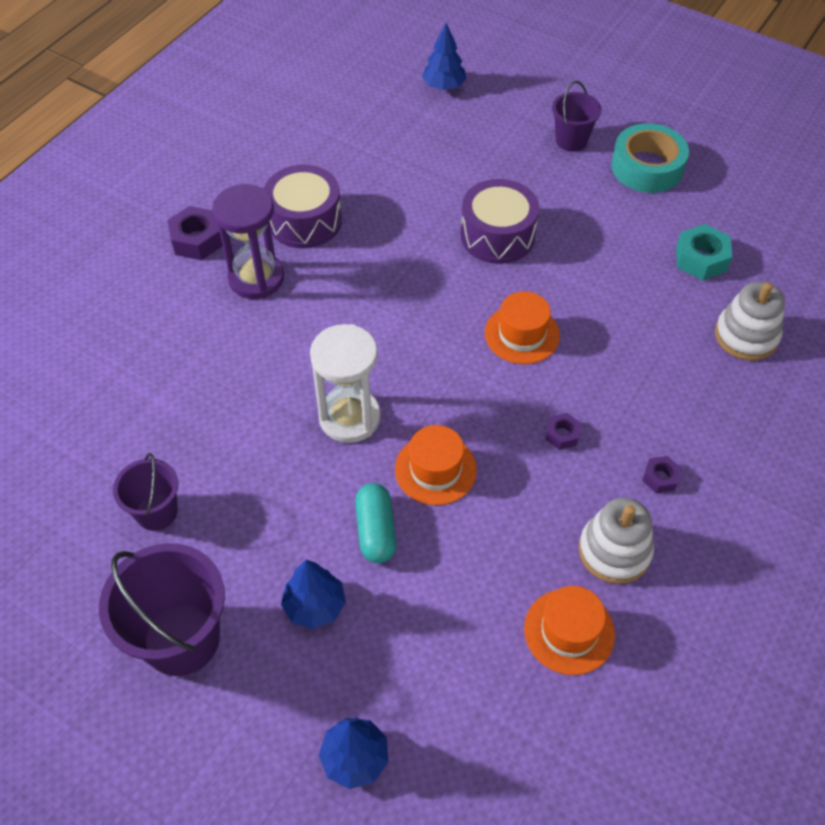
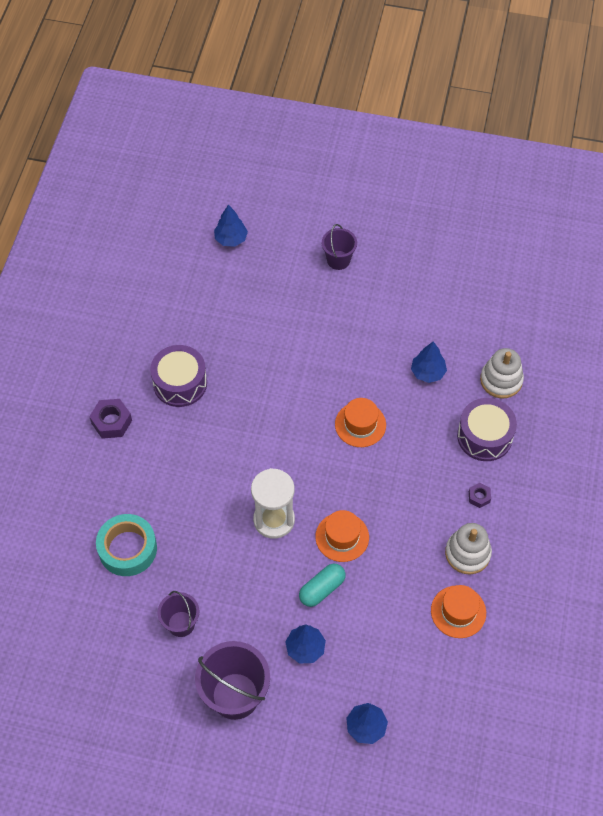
camera: 20 degrees left, 5 degrees up
purple hourglass [212,184,284,299] -> none
turquoise capsule [355,483,397,563] -> turquoise capsule turned 75 degrees clockwise [299,564,346,607]
purple drum [460,179,539,264] -> purple drum moved to [457,398,517,461]
purple nut [545,413,581,450] -> none
turquoise tape [611,123,689,193] -> turquoise tape moved to [96,514,157,576]
turquoise nut [676,224,732,280] -> none
none -> blue tree [411,341,447,383]

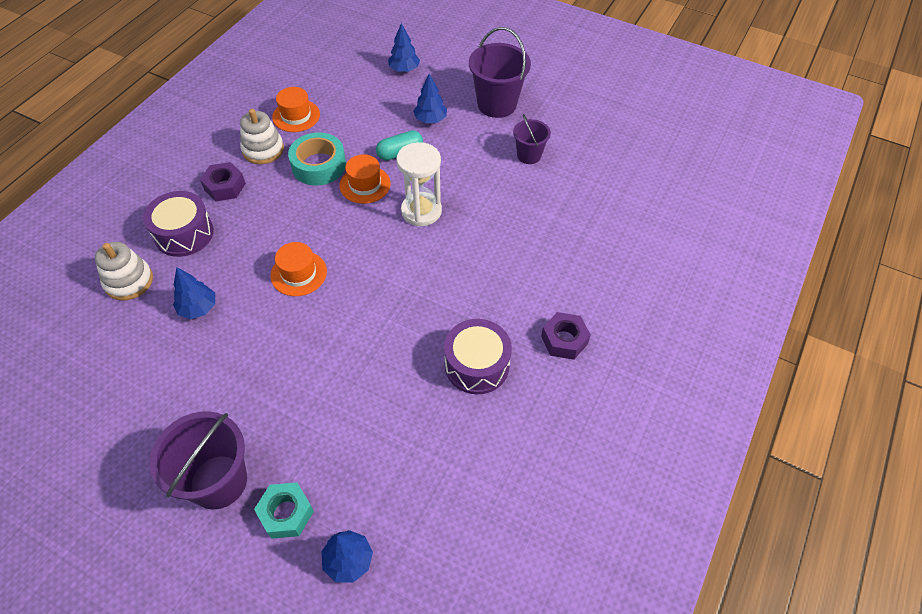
camera: 165 degrees left, 5 degrees down
turquoise tape [96,514,157,576] -> turquoise tape moved to [288,132,346,186]
purple bucket [322,224,357,270] -> purple bucket [150,411,247,509], size x1.72
purple nut [469,483,491,508] -> purple nut [200,162,246,202], size x1.74
none -> turquoise nut [254,482,314,539]

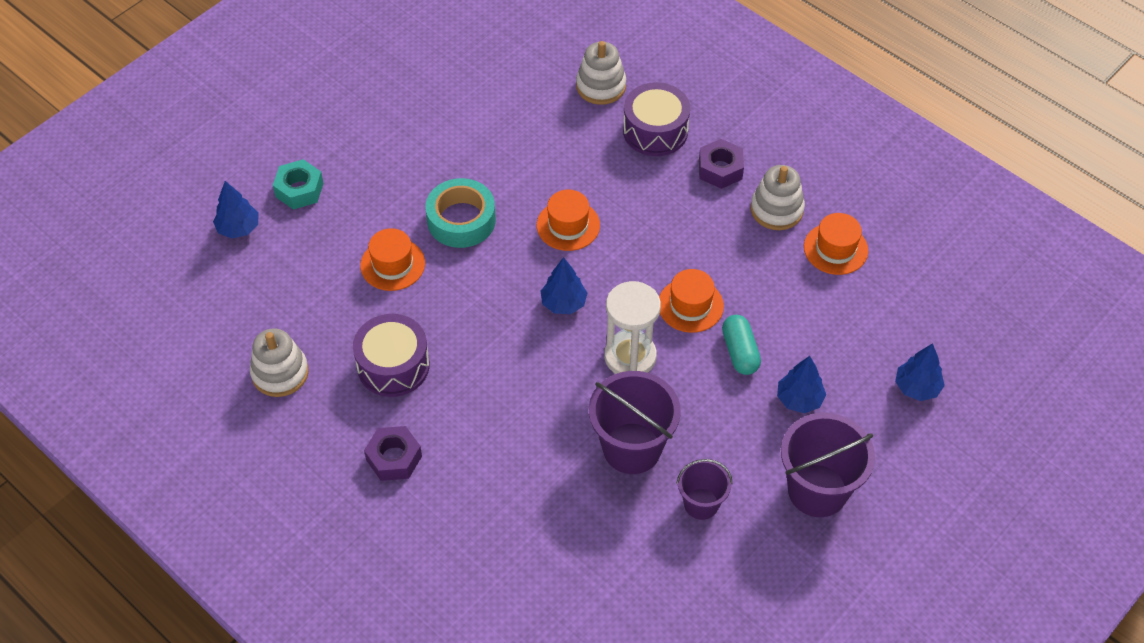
camera: 105 degrees right, 0 degrees up
purple bucket [150,411,247,509] -> purple bucket moved to [589,371,681,474]
blue tree [173,267,215,319] -> blue tree moved to [541,257,587,314]
turquoise tape [288,132,346,186] -> turquoise tape moved to [426,178,496,248]
none -> white stacking toy [250,328,309,397]
none -> orange hat [360,228,425,291]

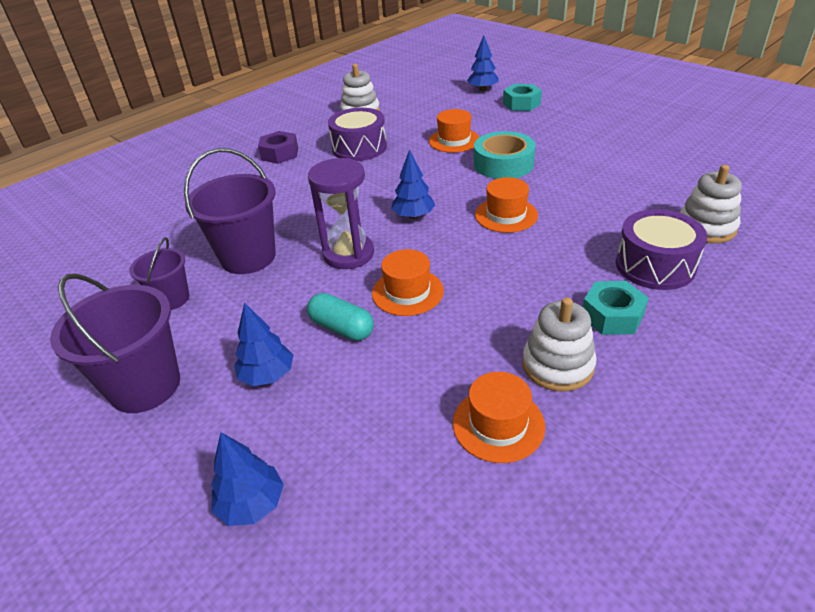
camera: 95 degrees right, 15 degrees down
white hourglass [604,281,661,374] -> purple hourglass [308,158,374,269]
purple nut [699,139,744,189] -> turquoise nut [583,281,649,335]
turquoise capsule [722,315,761,375] -> turquoise capsule turned 45 degrees clockwise [307,293,374,341]

